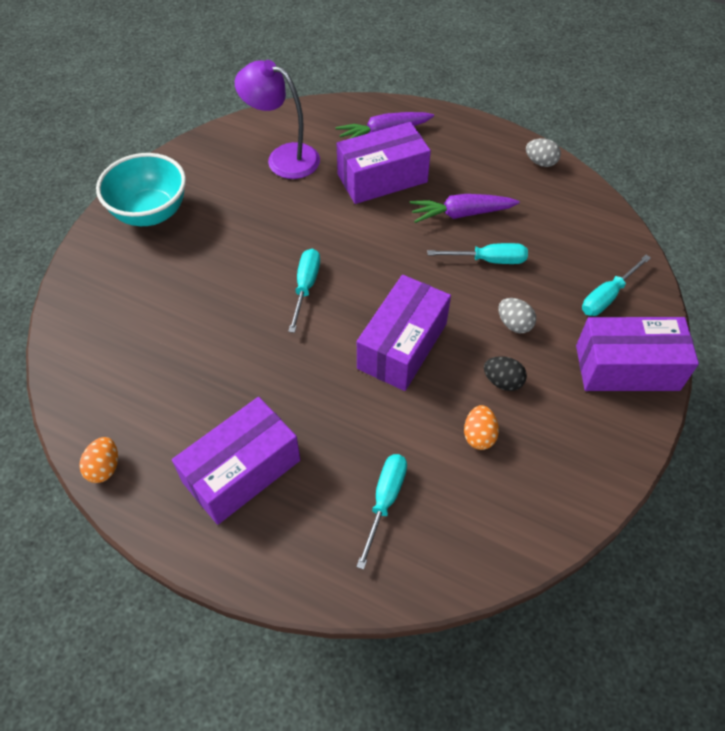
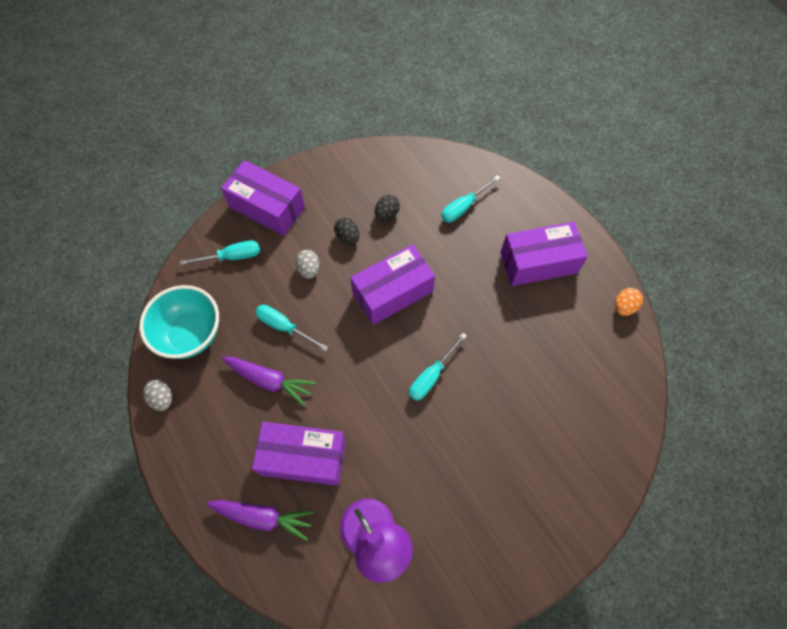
camera: 150 degrees left, 10 degrees up
turquoise bowl [96,153,186,226] -> turquoise bowl moved to [139,285,219,359]
orange egg [464,405,499,450] -> black egg [375,195,400,221]

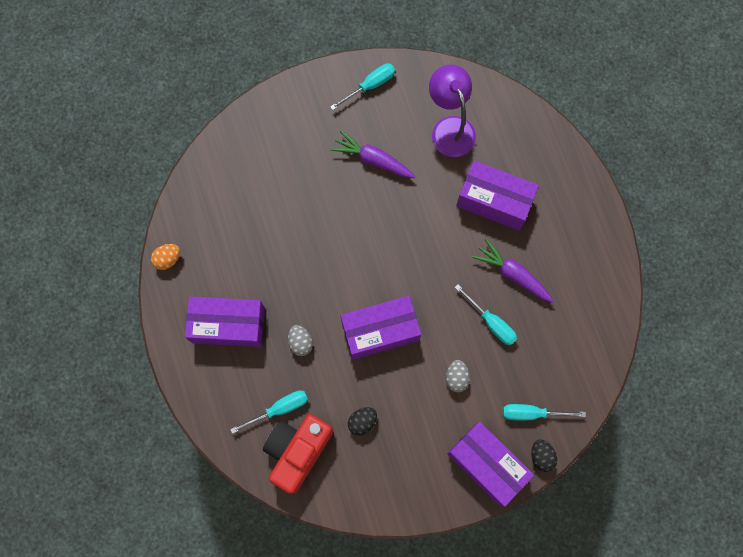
camera: 165 degrees left, 10 degrees up
turquoise bowl [139,285,219,359] -> none
grey egg [143,380,172,411] -> grey egg moved to [288,325,313,356]
purple carrot [206,500,314,541] -> purple carrot moved to [331,130,415,178]
black egg [334,218,360,244] -> black egg moved to [531,439,557,472]
turquoise screwdriver [409,333,467,401] -> turquoise screwdriver moved to [330,63,395,110]
none -> red camera [263,414,333,494]

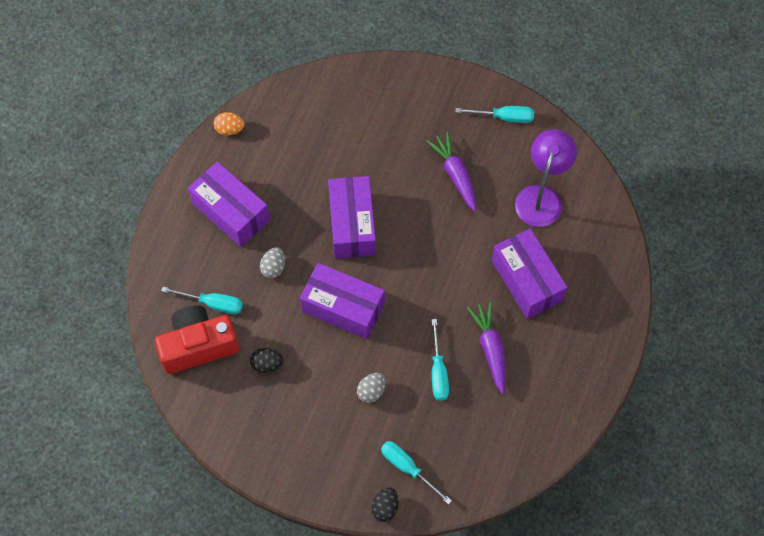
camera: 40 degrees right, 10 degrees down
purple box [447,422,534,507] -> purple box moved to [328,176,376,259]

